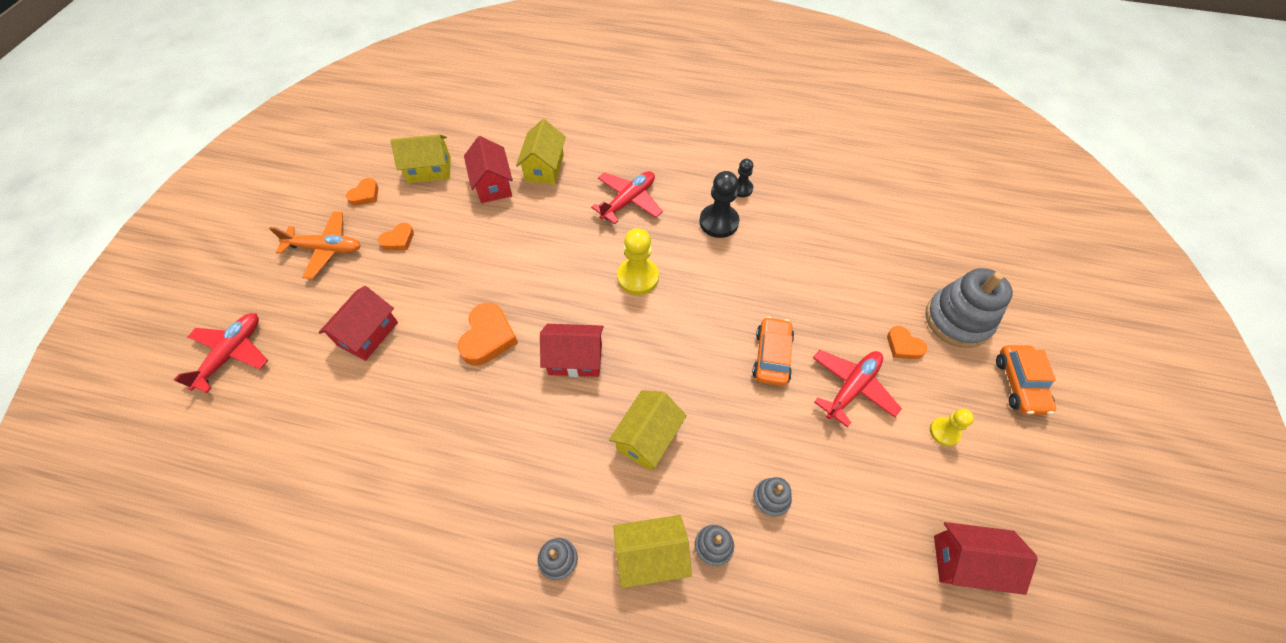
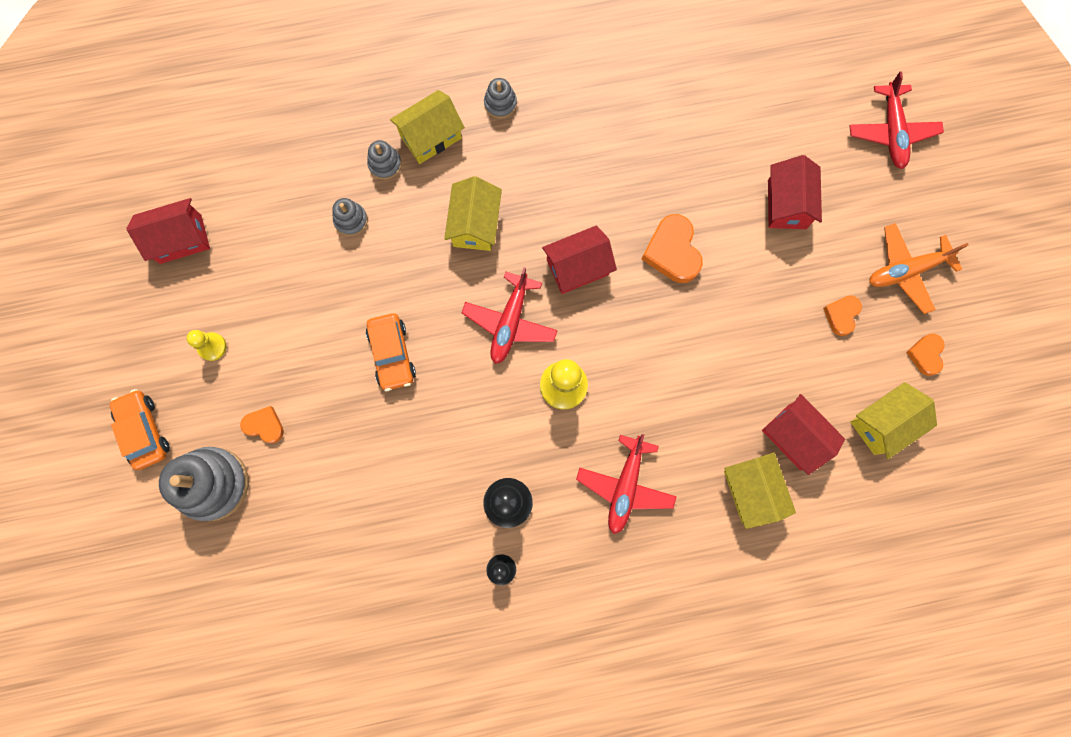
camera: 155 degrees right, 20 degrees up
red plane [813,350,902,427] -> red plane moved to [462,267,558,364]

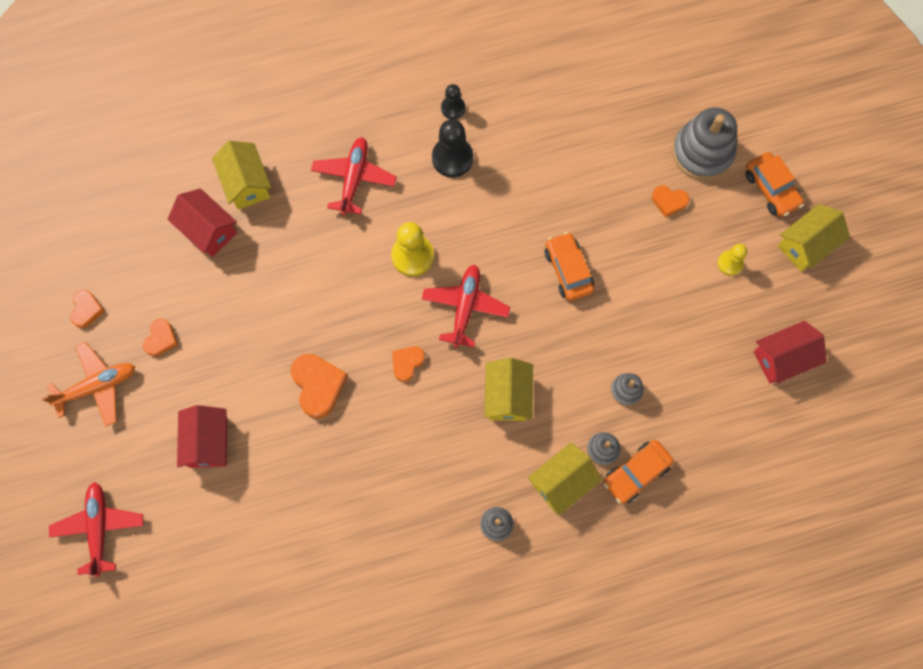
camera: 175 degrees right, 5 degrees down
red house [542,225,617,294] -> orange heart [392,346,425,382]
yellow house [851,382,937,459] -> yellow house moved to [778,204,850,272]
none -> orange car [604,440,674,504]

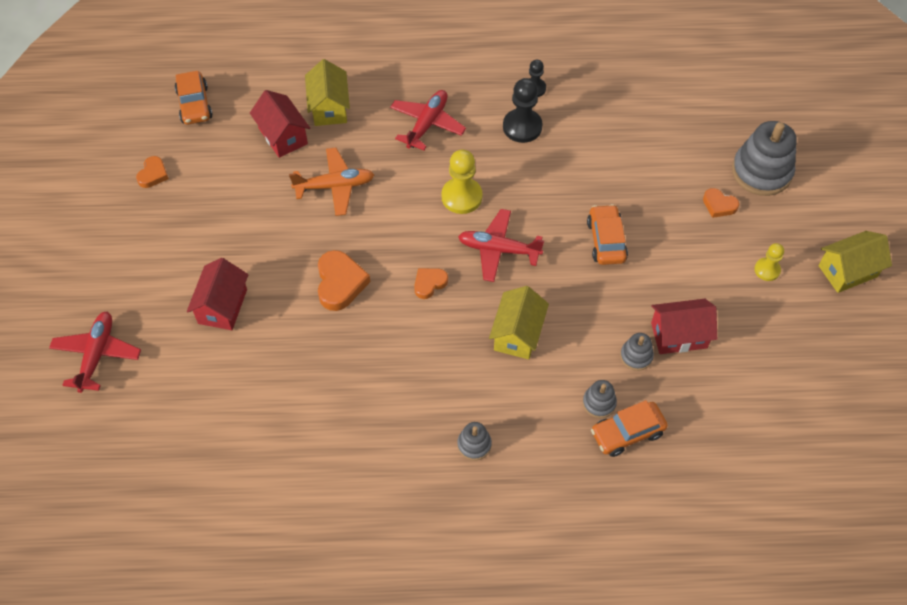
camera: 15 degrees right, 15 degrees down
orange plane [41,342,135,427] -> orange plane moved to [289,147,374,216]
orange heart [143,319,178,356] -> none
red plane [422,265,510,348] -> red plane turned 105 degrees counterclockwise [458,209,544,282]
yellow house [528,442,602,516] -> none
orange car [745,152,804,217] -> orange car moved to [175,71,213,125]
red house [753,321,827,384] -> red house moved to [651,299,717,354]

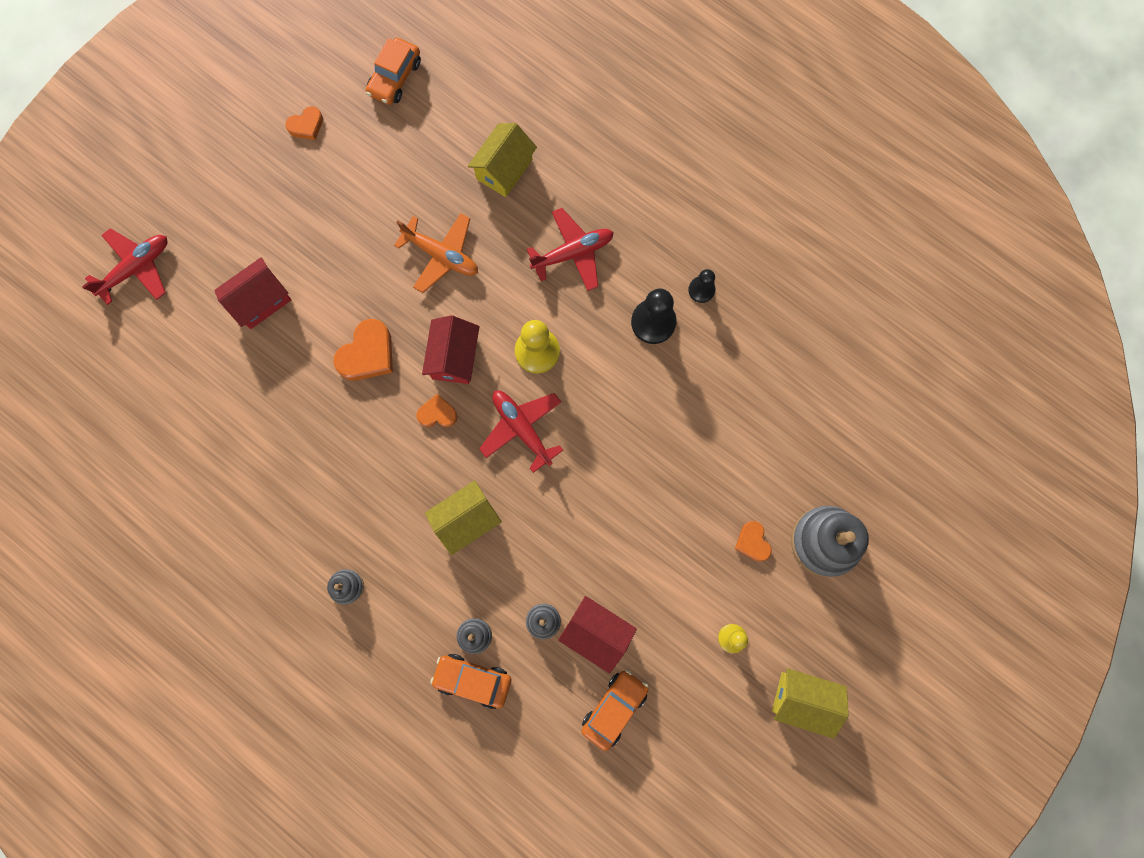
camera: 40 degrees right, 20 degrees up
red house [250,90,310,158] -> red house moved to [422,315,479,384]
orange car [587,204,628,265] -> orange car moved to [581,670,648,751]

